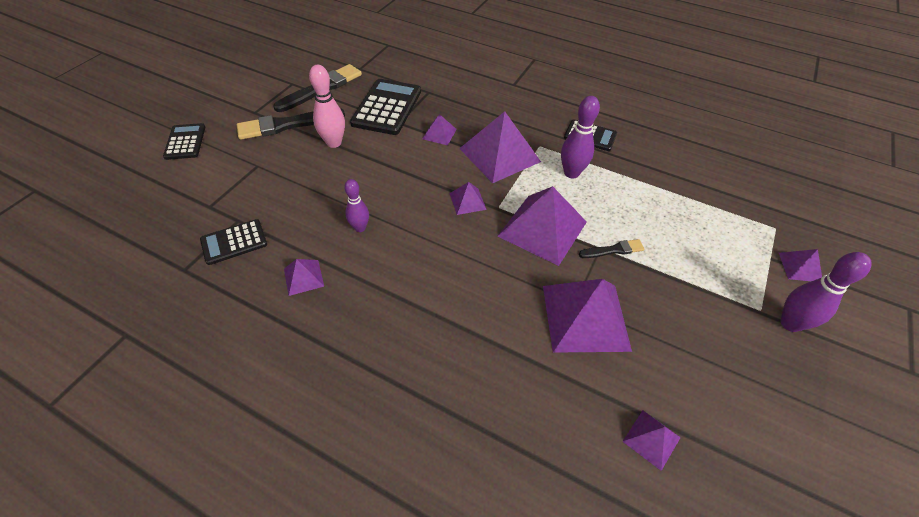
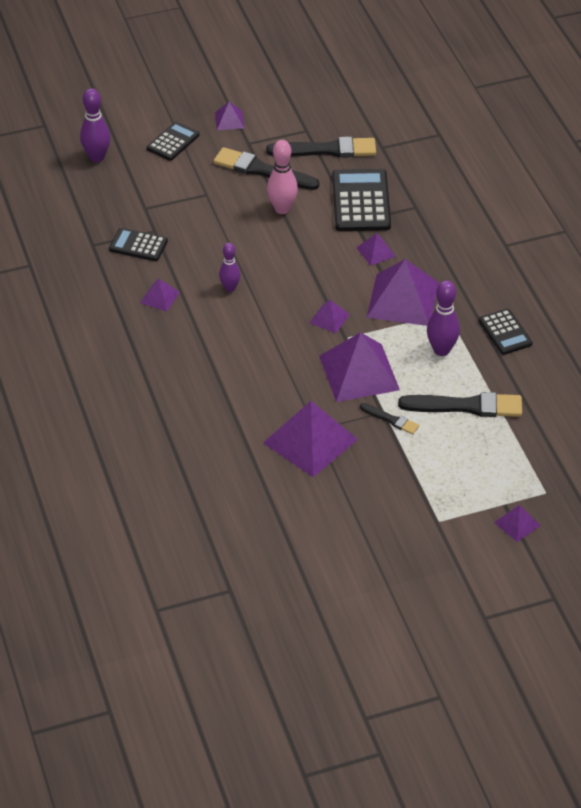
camera: 45 degrees right, 5 degrees down
black calculator [350,79,421,135] -> black calculator turned 60 degrees counterclockwise [332,169,391,231]
purple pyramid [622,410,681,471] -> purple pyramid moved to [215,102,244,130]
purple bowling pin [780,252,871,332] -> purple bowling pin moved to [80,88,110,162]
none -> black brush [398,392,522,417]

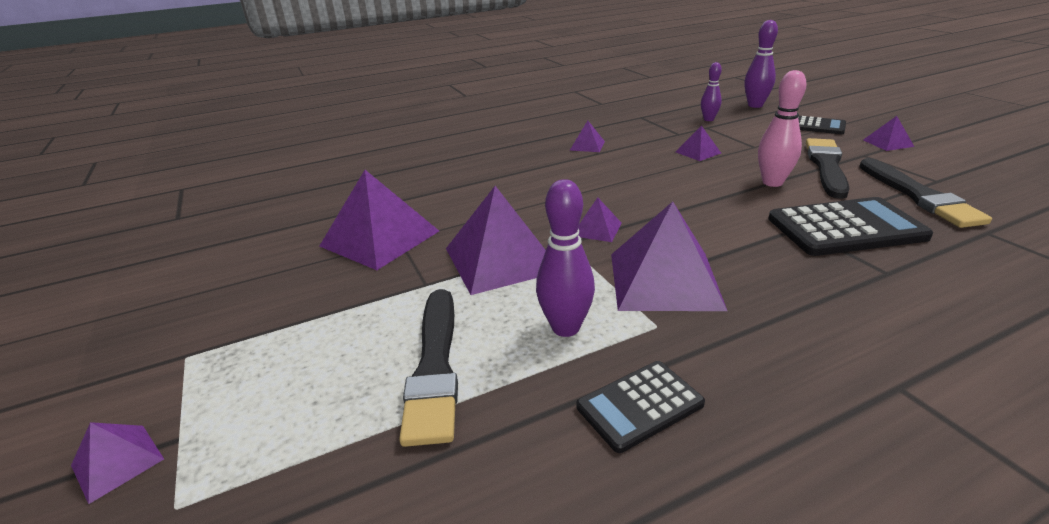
camera: 85 degrees right, 15 degrees down
black calculator [109,228,168,261] -> none
purple bowling pin [219,243,240,292] -> purple bowling pin moved to [701,62,722,121]
purple pyramid [356,233,396,266] -> purple pyramid moved to [676,126,721,161]
black brush [360,403,419,434] -> none

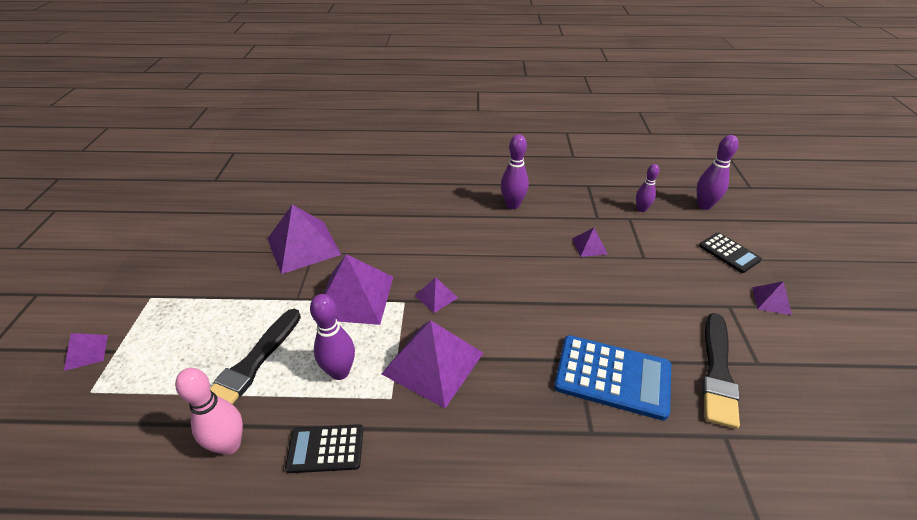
camera: 25 degrees right, 10 degrees up
purple pyramid [570,120,605,152] -> purple bowling pin [501,134,529,209]
pink bowling pin [758,70,807,187] -> pink bowling pin moved to [175,368,243,455]
black calculator [768,197,933,256] -> blue calculator [554,335,671,421]
black brush [806,138,849,199] -> none

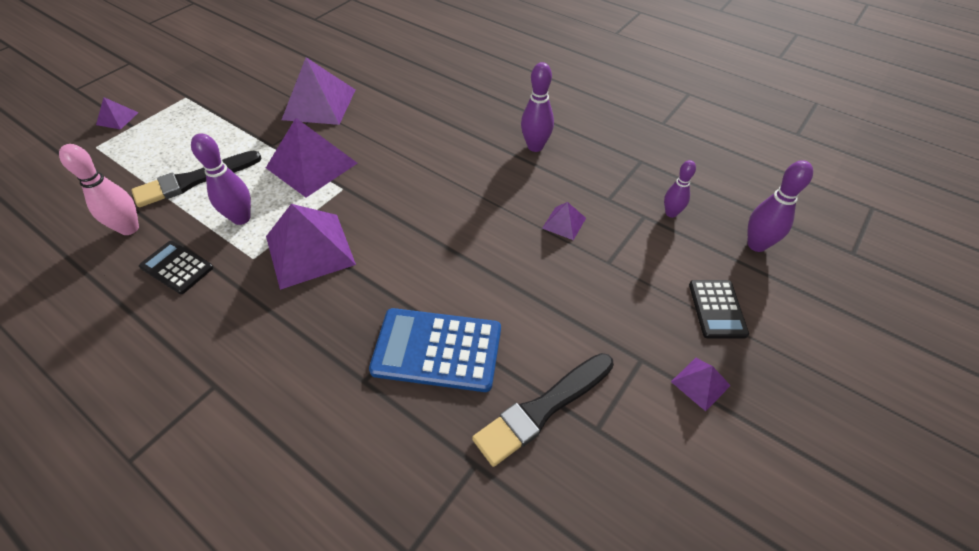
camera: 35 degrees right, 10 degrees up
purple pyramid [415,277,458,313] -> none
blue calculator [554,335,671,421] -> blue calculator turned 135 degrees clockwise [369,308,501,392]

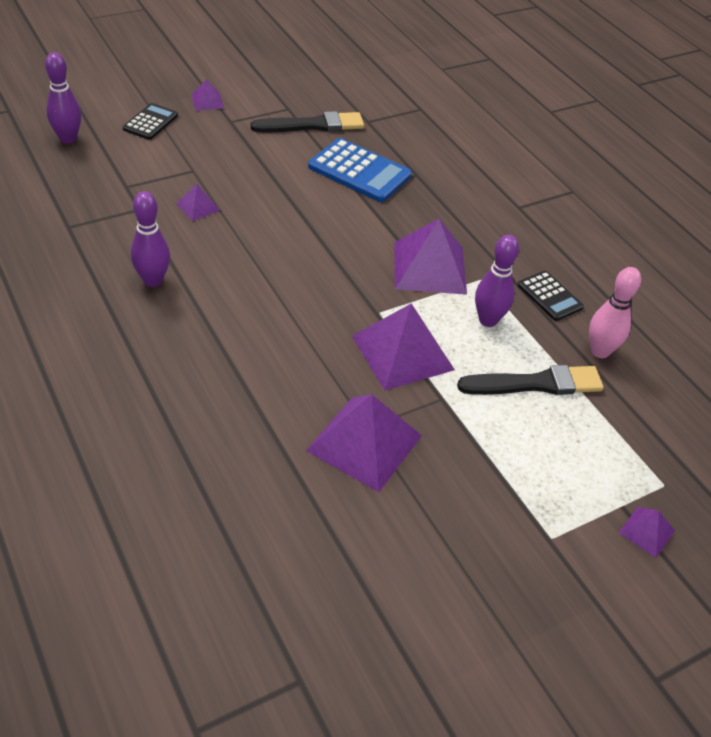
camera: 160 degrees left, 5 degrees down
purple bowling pin [664,160,696,218] -> none

